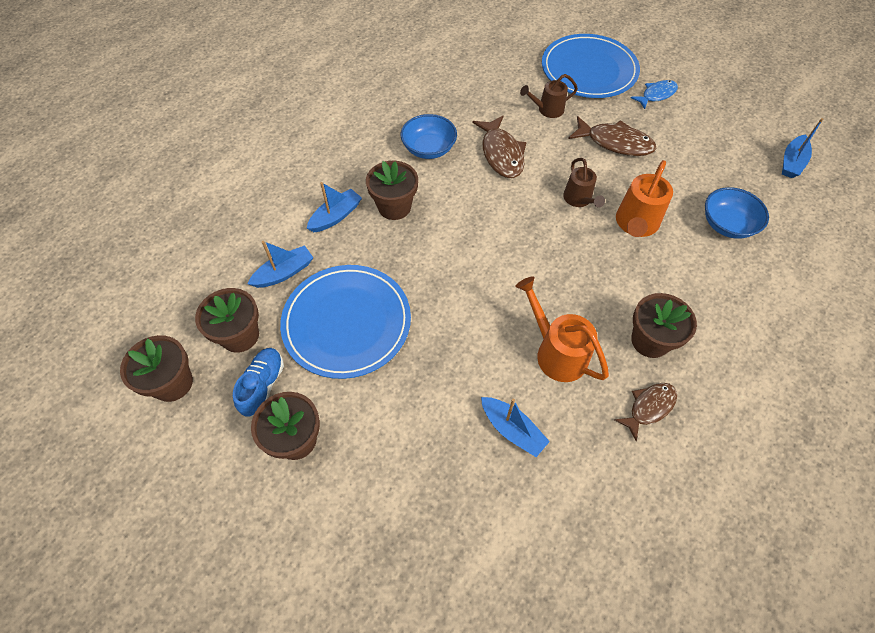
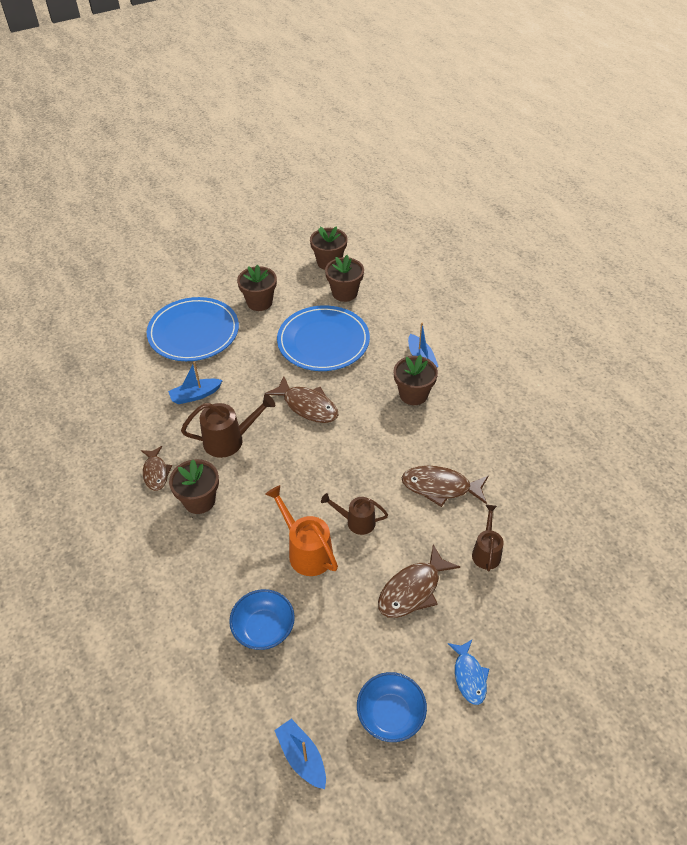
camera: 115 degrees right, 10 degrees down
blue shoe [233,348,284,417] -> none
blue boat [248,241,313,288] -> none
blue bowl [400,114,457,159] -> blue bowl moved to [357,672,427,742]
orange watering can [515,276,609,382] -> brown watering can [181,394,275,458]
blue plate [542,34,640,98] -> blue plate moved to [147,297,239,361]
none -> brown fish [265,376,339,423]

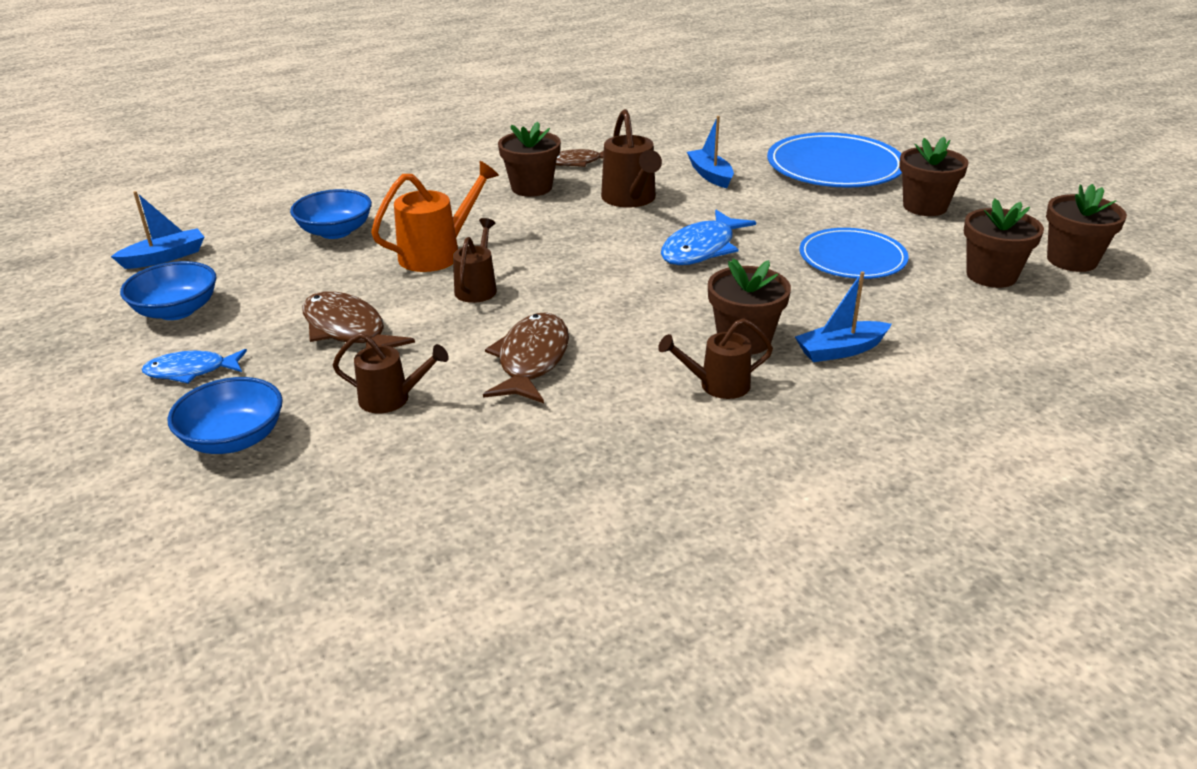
camera: 90 degrees right, 15 degrees down
brown fish [265,376,339,423] -> blue fish [661,210,756,265]
blue plate [277,305,370,371] -> blue plate [800,228,909,279], size x0.66
none -> blue bowl [167,377,283,454]
none -> brown watering can [658,318,773,399]

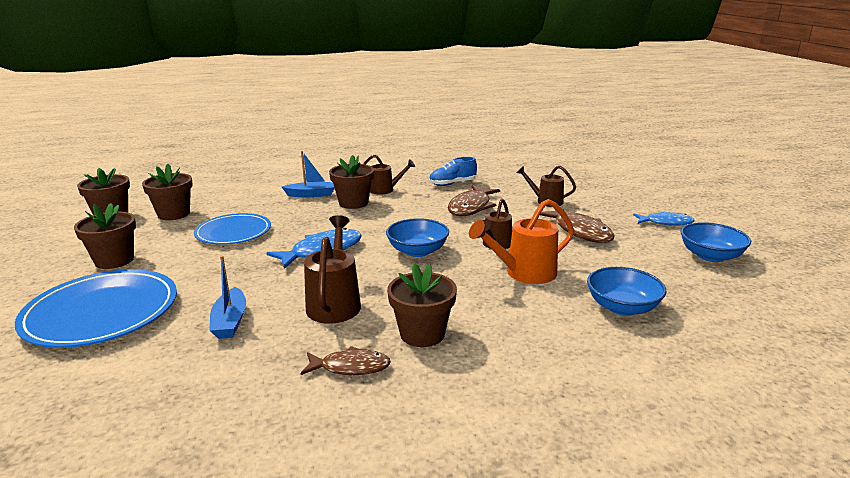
camera: 165 degrees left, 10 degrees down
blue boat [111,191,204,269] -> none
blue bowl [167,377,283,454] -> blue bowl moved to [386,218,449,257]
none -> blue shoe [429,157,477,186]

